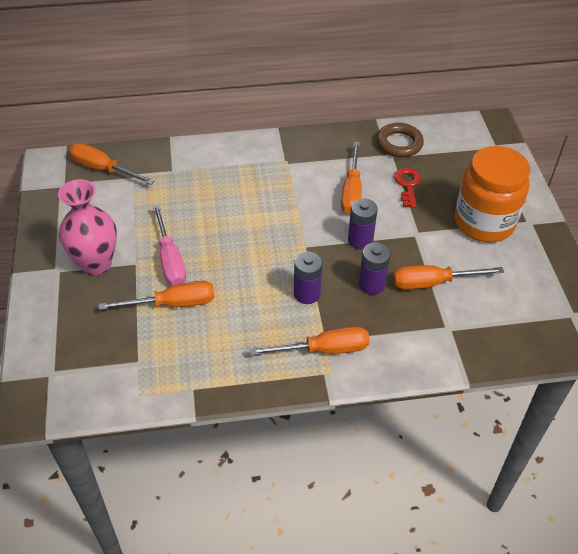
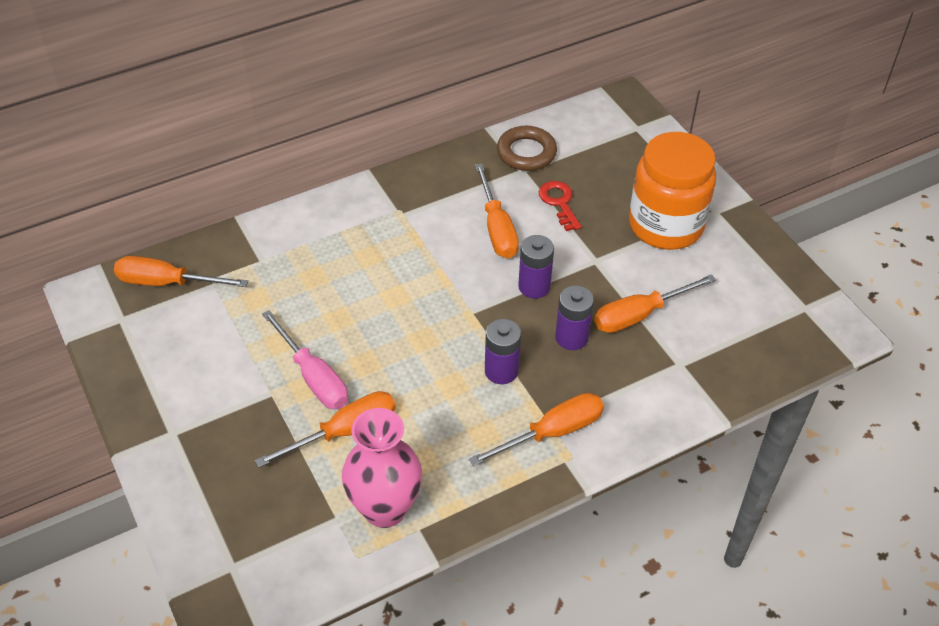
camera: 20 degrees left, 0 degrees up
pink vase [58,179,117,275] -> pink vase moved to [342,408,422,528]

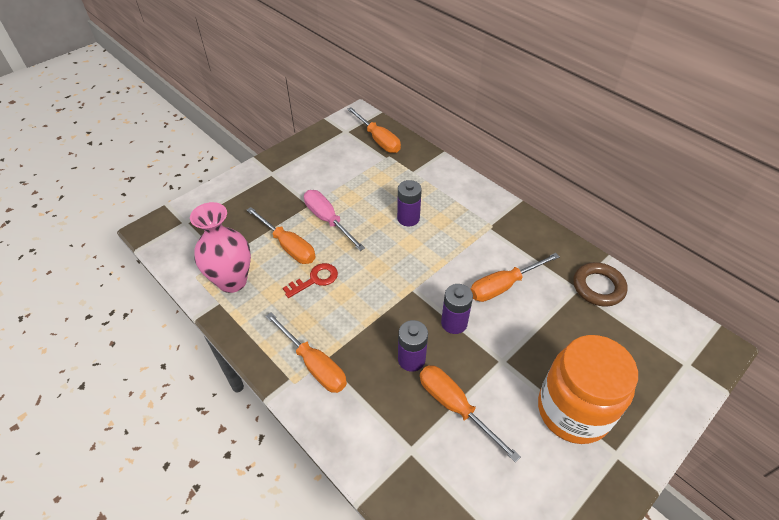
camera: 75 degrees right, 0 degrees up
orange screwdriver [114,256,248,287] -> orange screwdriver turned 150 degrees clockwise [347,107,401,153]
pink screwdriver [262,310,348,409] -> pink screwdriver turned 105 degrees clockwise [304,190,365,251]
purple battery [485,319,521,384] -> purple battery moved to [397,180,422,226]
red key [539,181,582,231] -> red key moved to [283,263,338,298]

